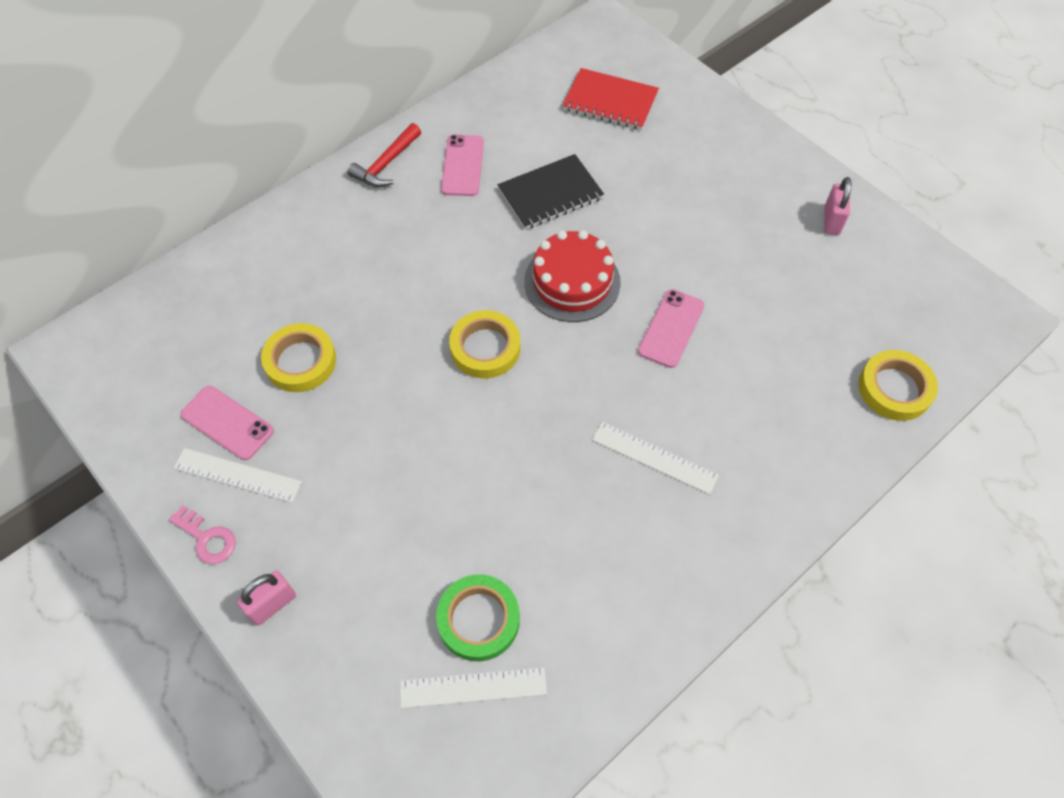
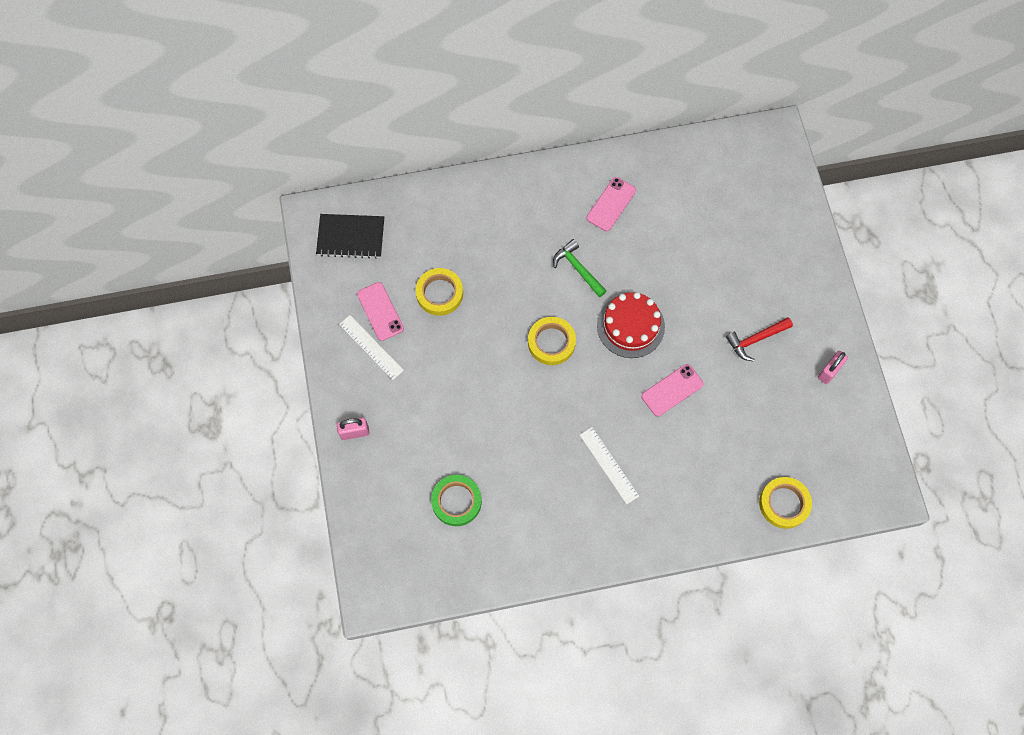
camera: 30 degrees right, 10 degrees up
pink key [169,505,236,564] -> none
red hammer [347,123,421,187] -> red hammer moved to [726,317,793,362]
white ruler [400,667,547,708] -> none
black notebook [498,154,604,230] -> black notebook moved to [316,214,384,259]
red notebook [563,68,659,130] -> none
none -> green hammer [553,239,607,297]

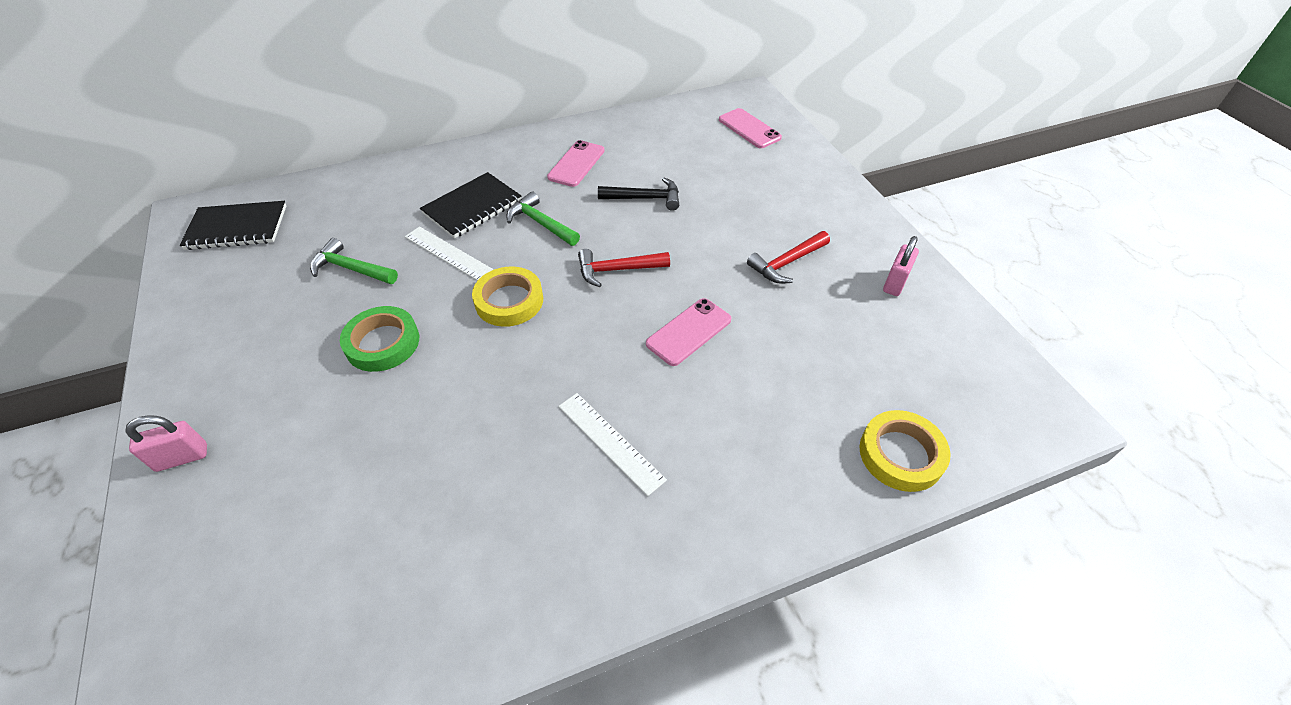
camera: 10 degrees left, 20 degrees down
white ruler [339,315,404,380] -> white ruler moved to [405,226,494,281]
pink phone [357,282,404,341] -> pink phone moved to [719,108,782,148]
yellow tape [416,268,463,316] -> green hammer [310,238,398,284]
green tape [431,475,482,526] -> green tape moved to [340,306,419,372]
red cake [597,292,665,358] -> red hammer [578,249,670,287]
none -> black notebook [420,172,521,239]
none -> black hammer [598,178,679,211]

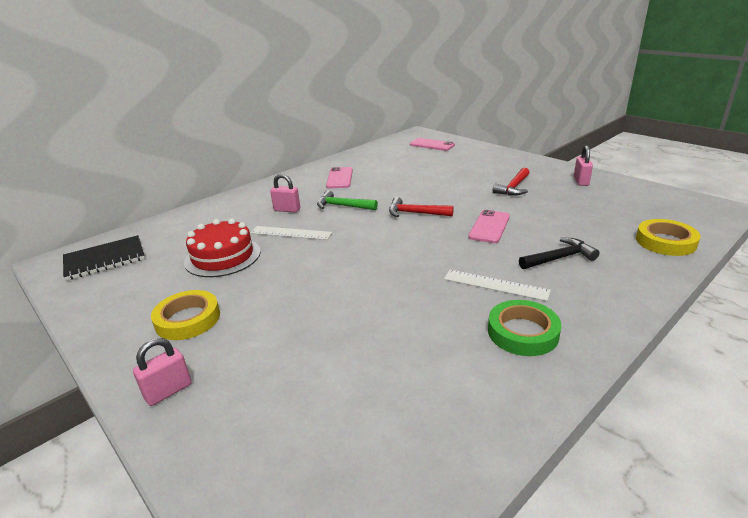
camera: 20 degrees left, 20 degrees down
green hammer [310,238,398,284] -> red cake [184,218,261,277]
green tape [340,306,419,372] -> green tape moved to [488,300,562,356]
black notebook [420,172,521,239] -> pink padlock [270,174,300,213]
yellow tape [472,266,543,327] -> yellow tape moved to [151,290,220,340]
red hammer [578,249,670,287] -> red hammer turned 45 degrees clockwise [389,197,454,217]
black hammer [598,178,679,211] -> black hammer moved to [519,238,600,269]

